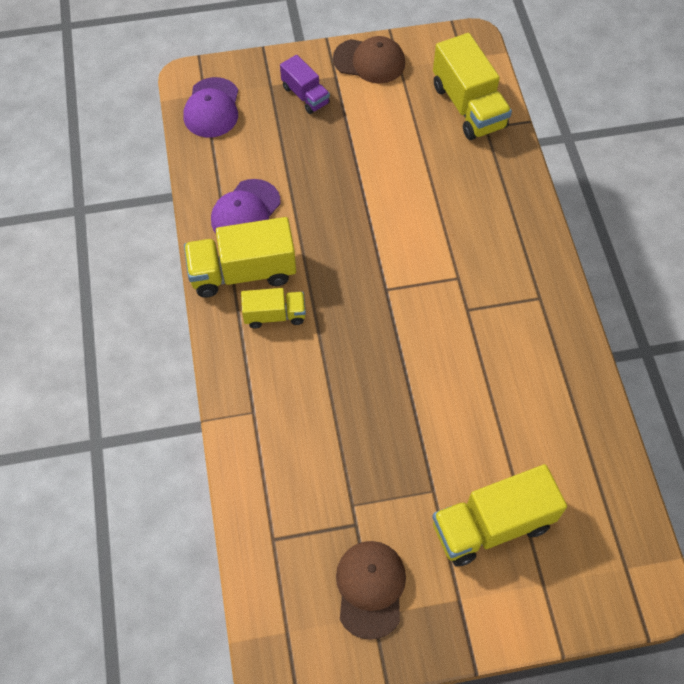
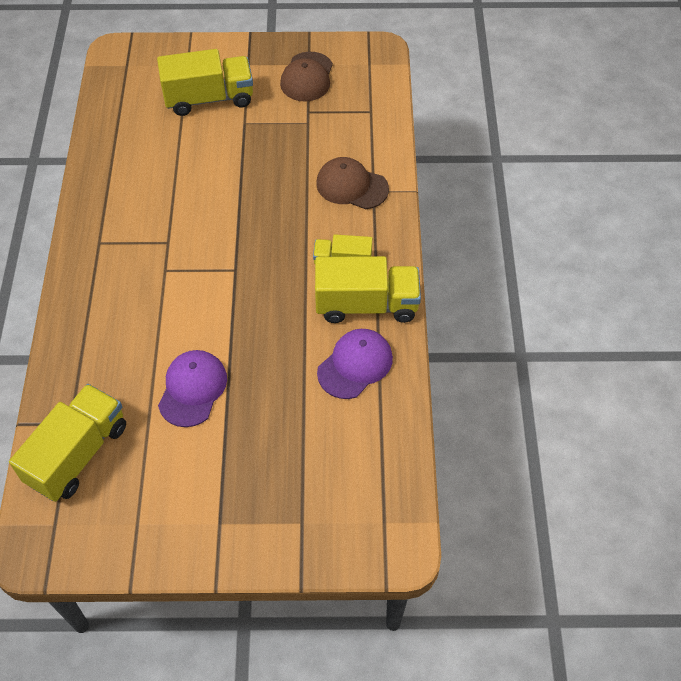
camera: 170 degrees left, 5 degrees down
purple cap [183,77,238,138] -> purple cap moved to [158,350,227,427]
purple truck [280,55,330,114] -> none
brown cap [333,36,405,84] -> brown cap moved to [316,157,389,209]
yellow truck [433,33,512,140] -> yellow truck turned 45 degrees clockwise [9,384,126,502]

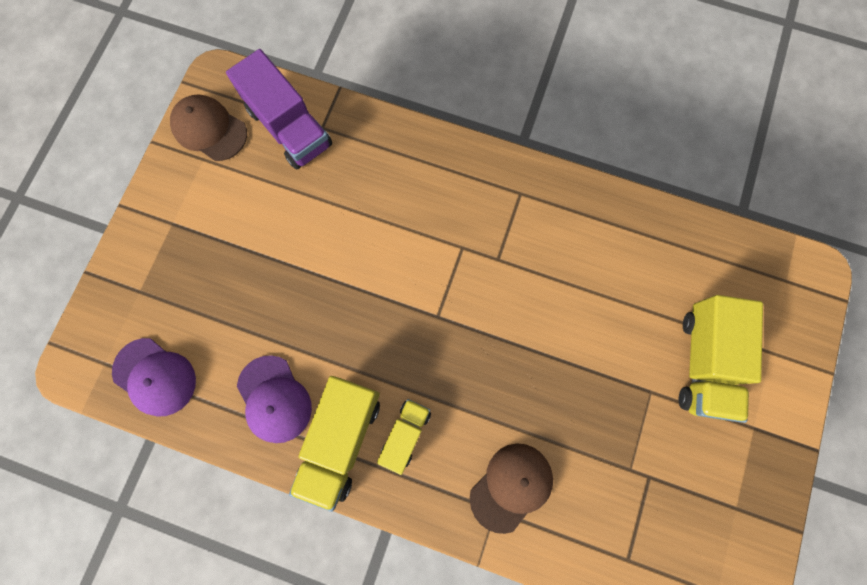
camera: 110 degrees right, 20 degrees up
yellow truck [9,384,126,502] -> purple truck [226,49,332,170]
purple cap [158,350,227,427] -> purple cap moved to [112,338,196,417]
brown cap [280,52,333,102] -> brown cap moved to [170,95,247,161]

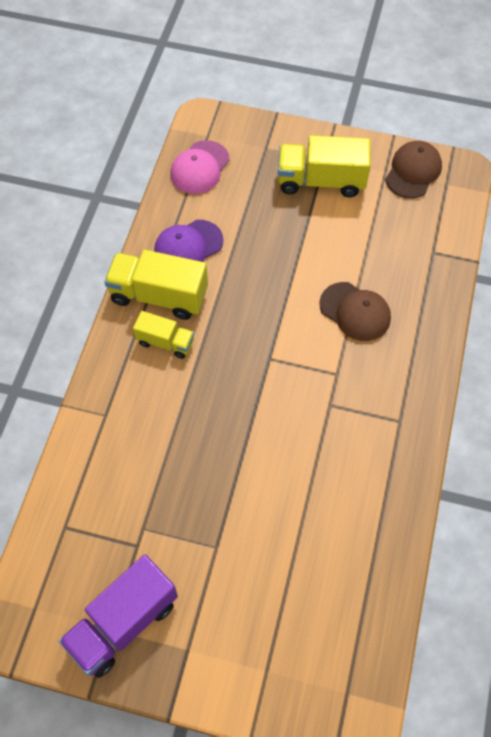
camera: 85 degrees right, 15 degrees down
purple cap [112,338,196,417] -> pink cap [170,140,230,194]
purple truck [226,49,332,170] -> purple truck moved to [59,554,178,678]
brown cap [470,443,553,534] -> brown cap moved to [319,282,391,341]
yellow truck [679,295,763,423] -> yellow truck moved to [278,135,371,197]

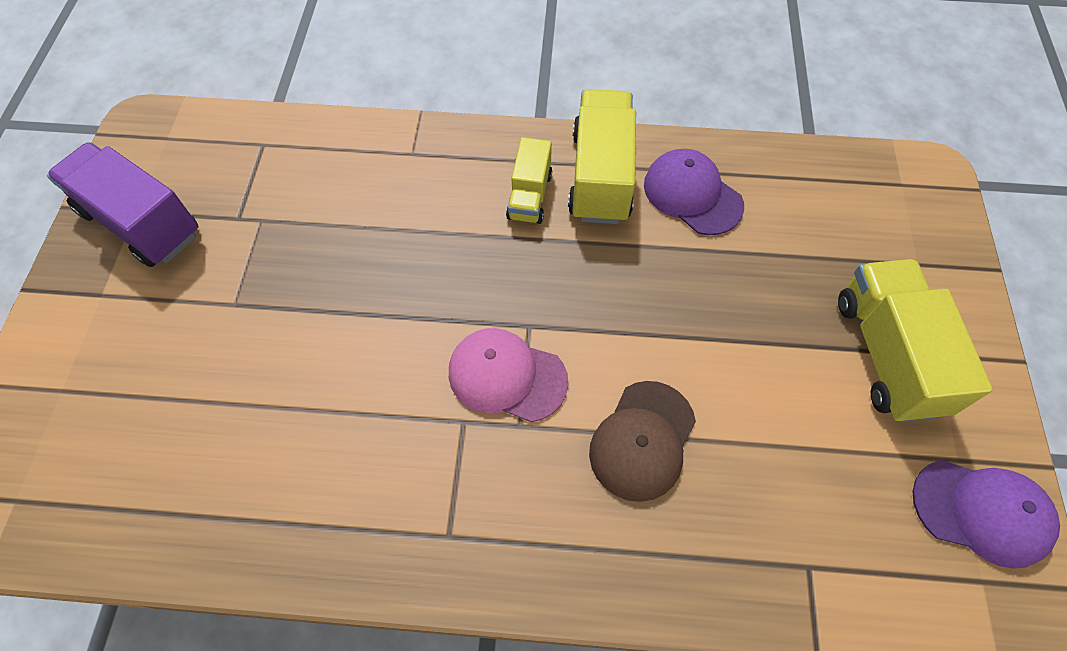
camera: 80 degrees right, 0 degrees up
pink cap [170,140,230,194] -> pink cap moved to [449,328,568,422]
brown cap [385,141,442,198] -> purple cap [913,460,1060,569]

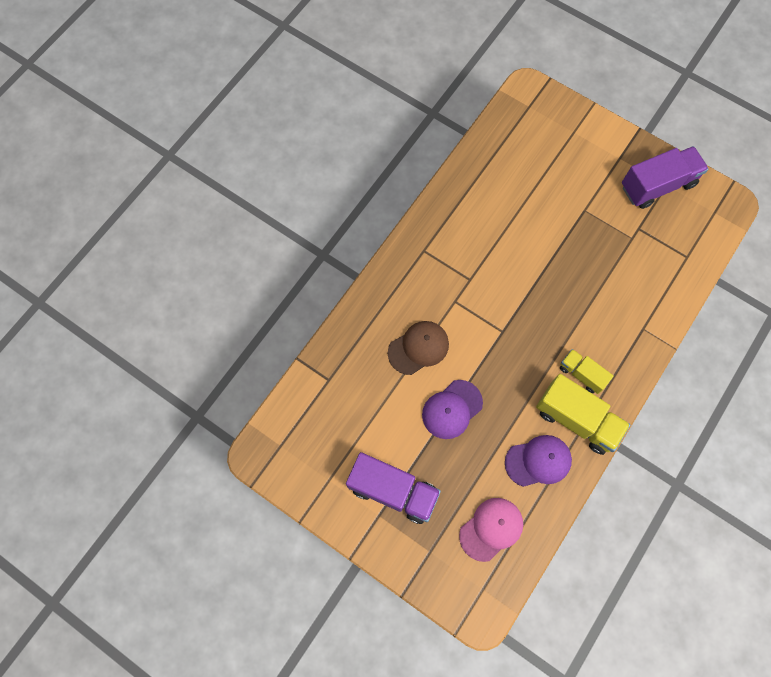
camera: 120 degrees right, 10 degrees up
pink cap [449,328,568,422] -> pink cap moved to [459,498,523,562]
brown cap [589,381,696,502] -> brown cap turned 90 degrees clockwise [388,321,449,375]
yellow truck [838,259,993,423] -> purple truck [346,452,441,524]
purple cap [913,460,1060,569] -> purple cap moved to [422,380,483,439]

